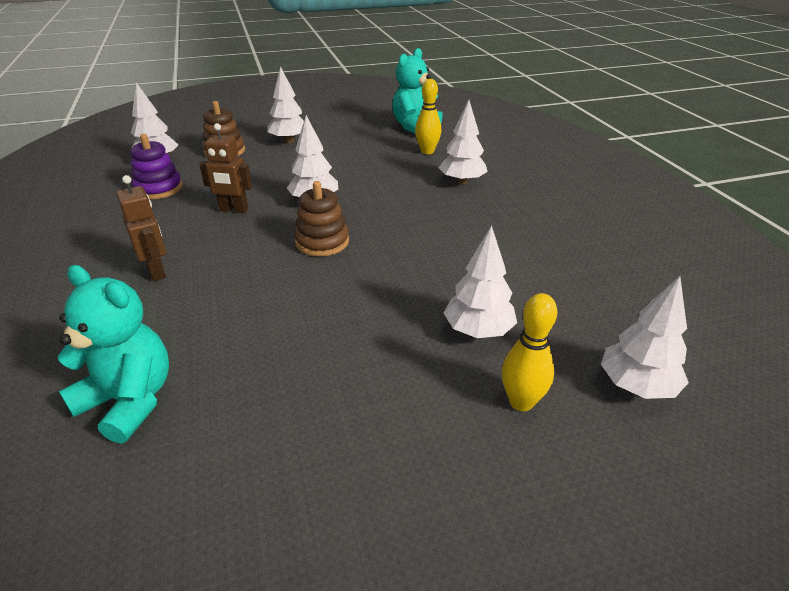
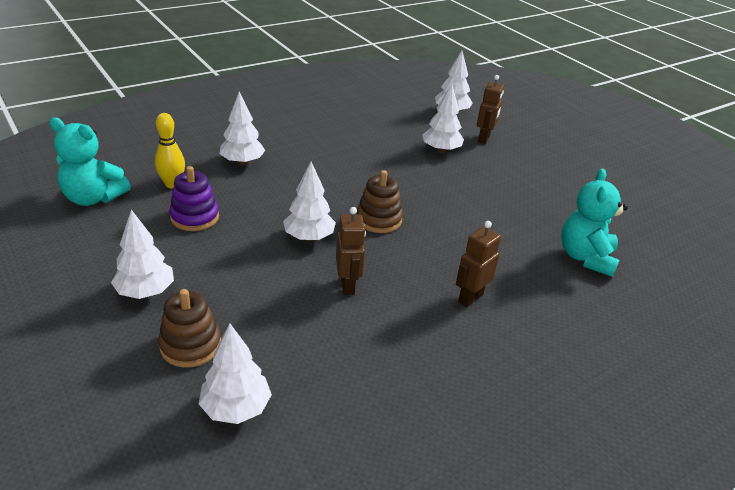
camera: 110 degrees left, 0 degrees up
purple stacking toy [130,134,182,199] -> purple stacking toy moved to [169,166,219,231]
yellow bowling pin [502,293,557,411] -> brown robot [477,75,504,144]

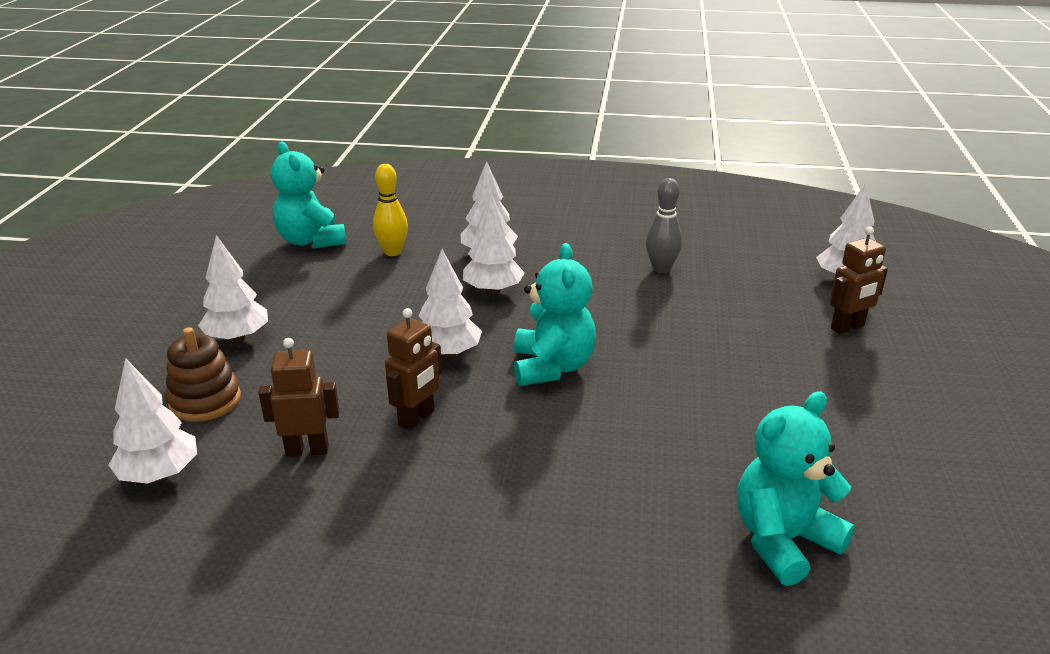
camera: 45 degrees right, 5 degrees down
purple stacking toy [169,166,219,231] -> none
brown stacking toy [357,170,403,233] -> turquoise teddy bear [514,243,596,386]
white tree [422,85,464,153] -> white tree moved to [463,194,525,294]
brown robot [456,221,501,307] -> brown robot moved to [259,338,340,457]
none -> grey bowling pin [646,178,682,273]

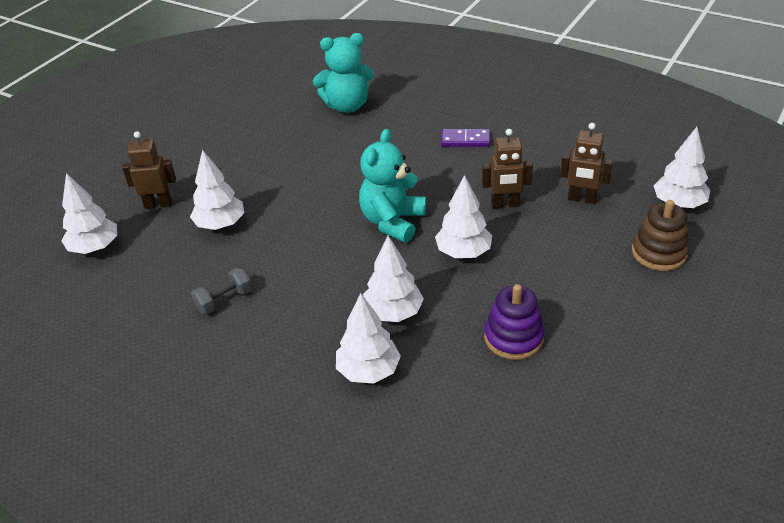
camera: 155 degrees left, 10 degrees up
white tree [198,235,268,342] -> white tree moved to [190,150,244,230]
turquoise teddy bear [271,141,346,248] -> none
yellow bowling pin [373,164,408,256] -> none
brown robot [385,308,442,431] -> brown robot turned 150 degrees counterclockwise [482,129,533,208]
grey bowling pin [646,178,682,273] -> grey dumbbell [191,268,252,314]
none -> purple domino [441,129,490,147]
none -> purple stacking toy [484,284,545,360]

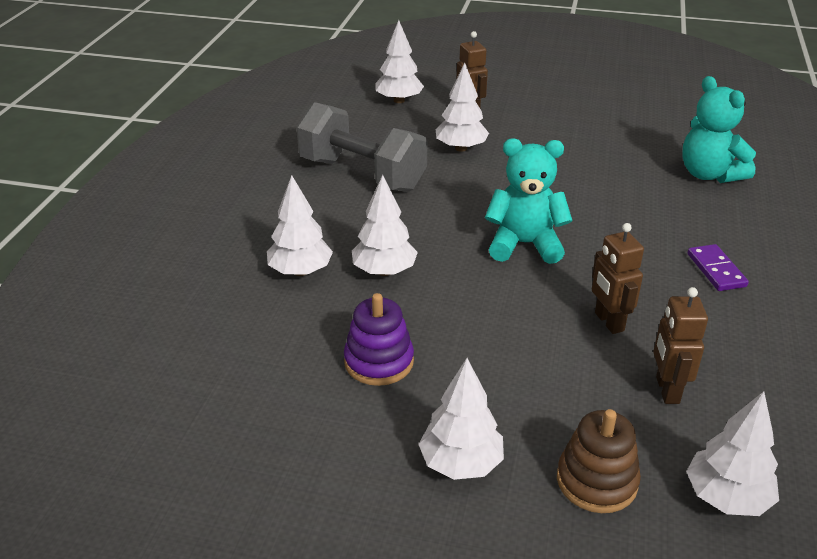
camera: 70 degrees right, 5 degrees down
grey dumbbell [191,268,252,314] -> grey dumbbell [296,102,427,192], size x2.37
white tree [435,175,492,258] -> white tree moved to [419,358,504,480]

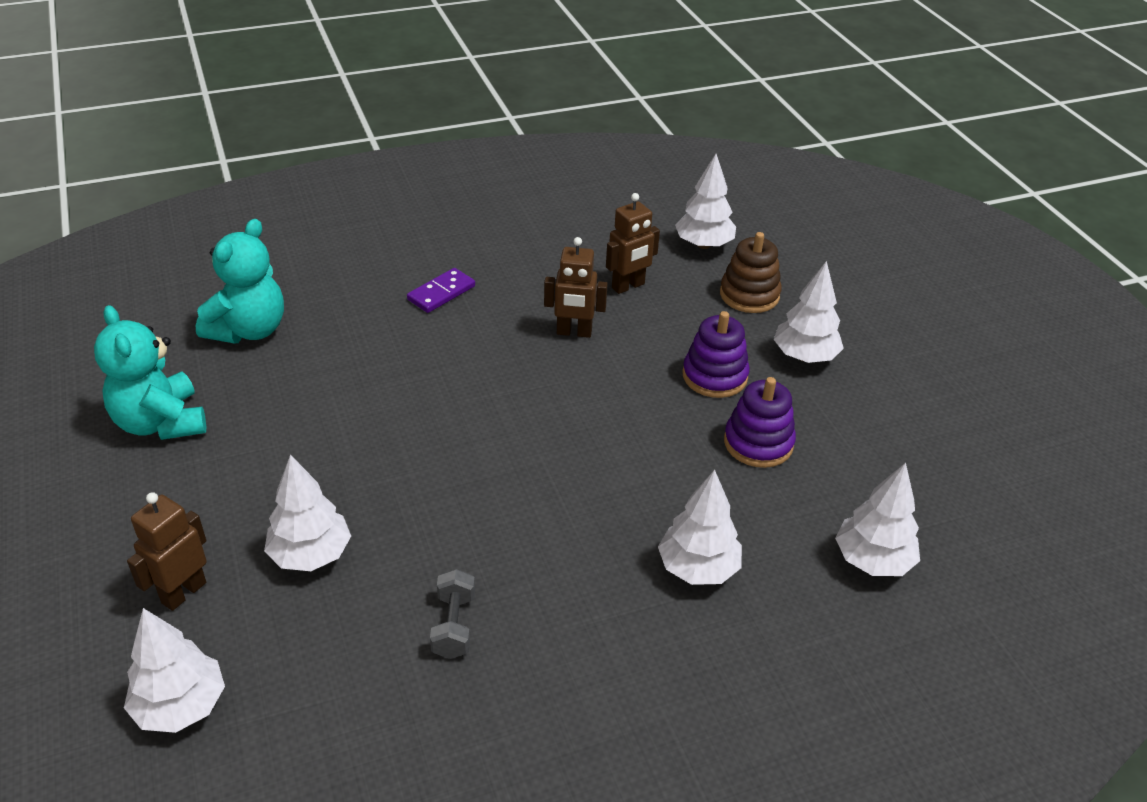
camera: 125 degrees left, 5 degrees up
grey dumbbell [296,102,427,192] -> grey dumbbell [430,569,475,659], size x0.42
white tree [352,175,418,276] -> white tree moved to [835,463,920,576]
turquoise teddy bear [485,138,572,264] -> turquoise teddy bear moved to [94,305,206,440]
brown robot [592,223,644,334] -> brown robot turned 60 degrees clockwise [544,237,608,338]
none -> purple stacking toy [683,311,750,398]

